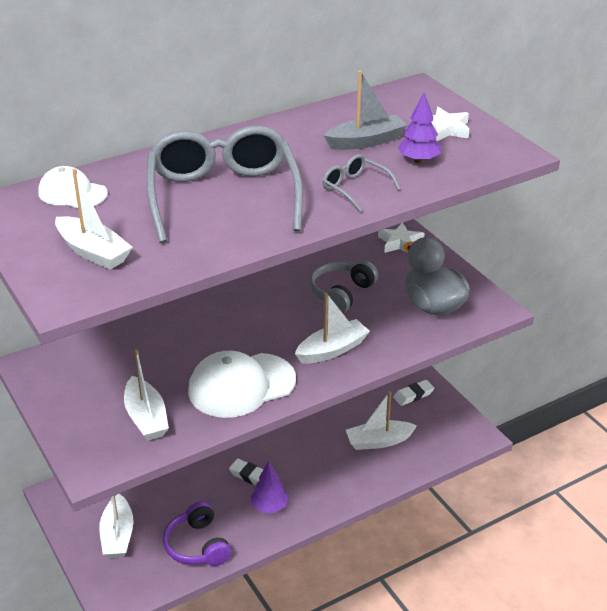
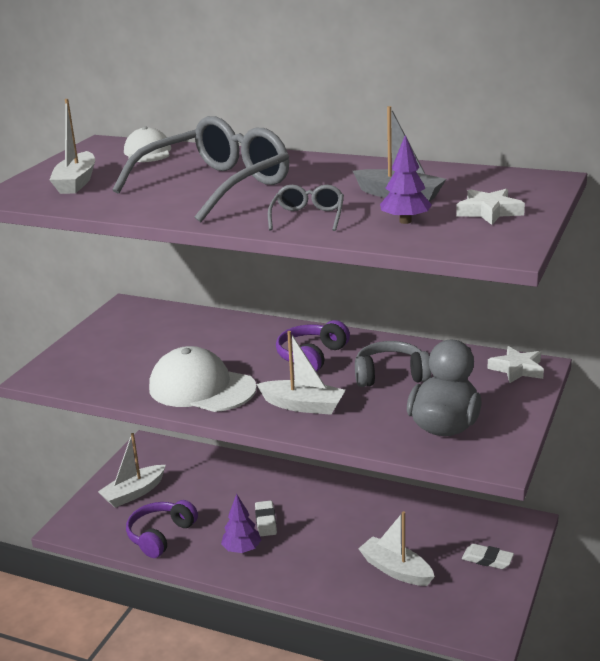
camera: 55 degrees right, 10 degrees down
white boat [124,349,169,440] -> none
none -> purple headphones [276,320,350,372]

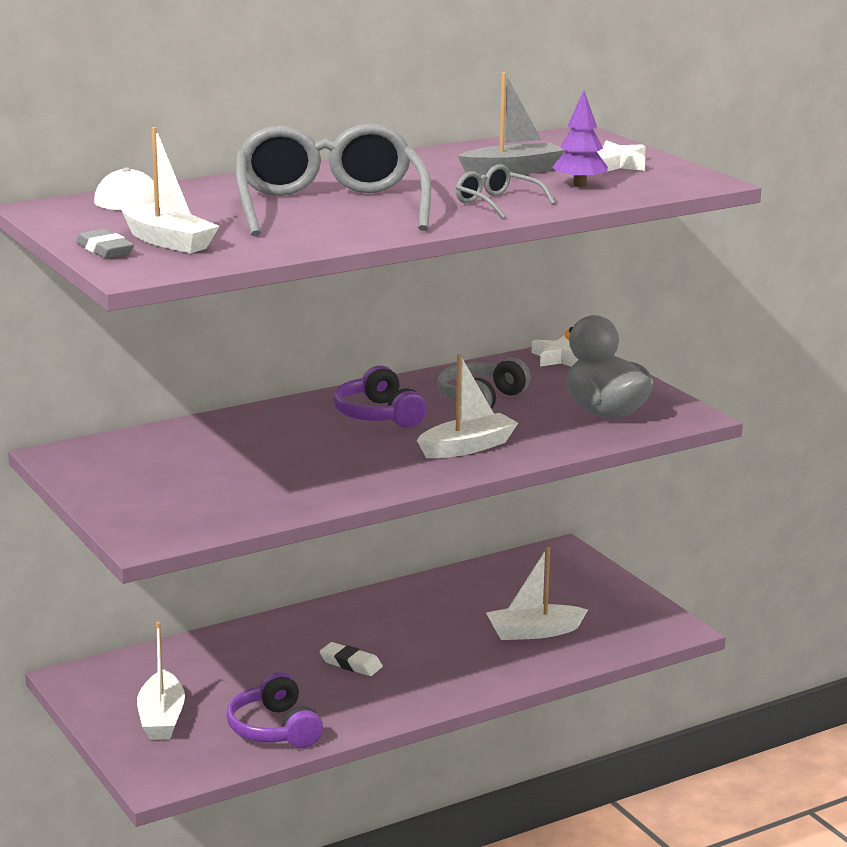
camera: 55 degrees left, 5 degrees down
white cap [149,346,257,412] -> none
purple tree [221,494,261,553] -> none
white eraser [462,544,514,569] -> none
none -> grey eraser [76,229,134,258]

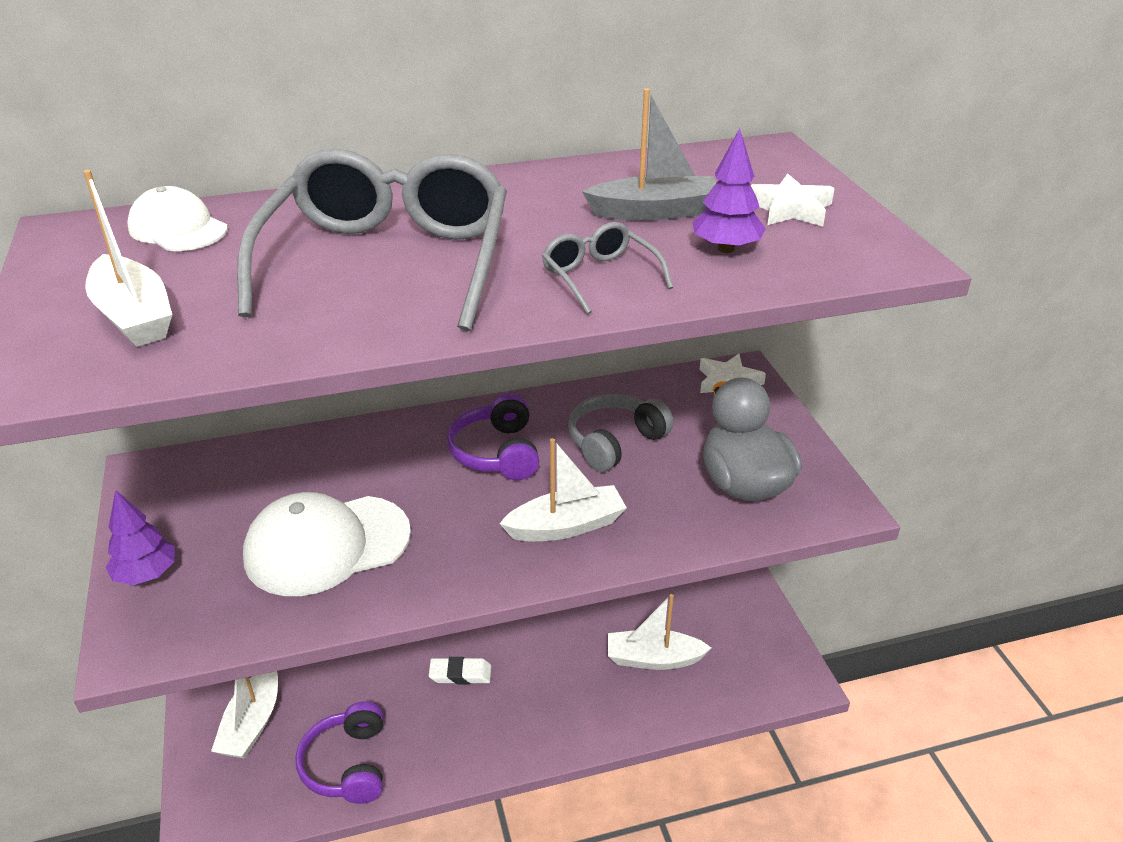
camera: 15 degrees right, 15 degrees up
grey eraser [76,229,134,258] -> none
white eraser [319,642,383,676] -> white eraser turned 45 degrees counterclockwise [429,657,491,684]
none -> purple tree [105,490,175,585]
none -> white cap [243,492,411,596]

